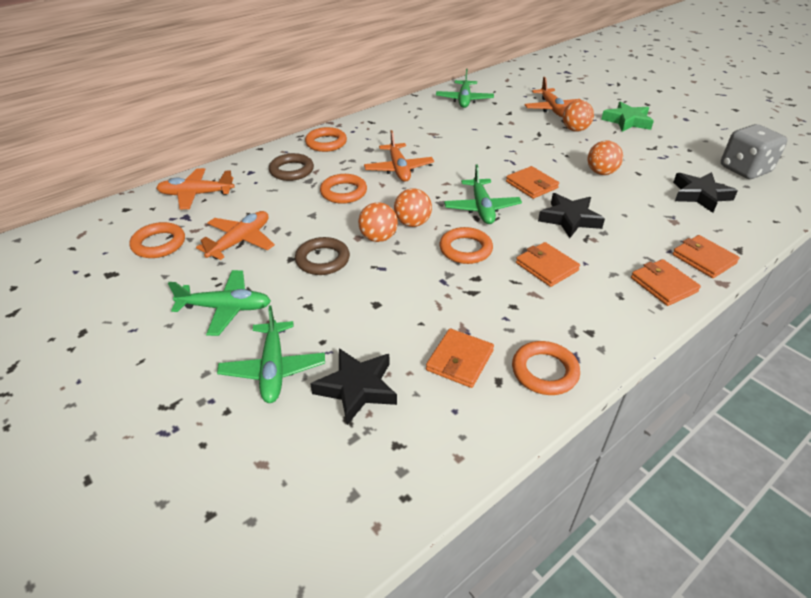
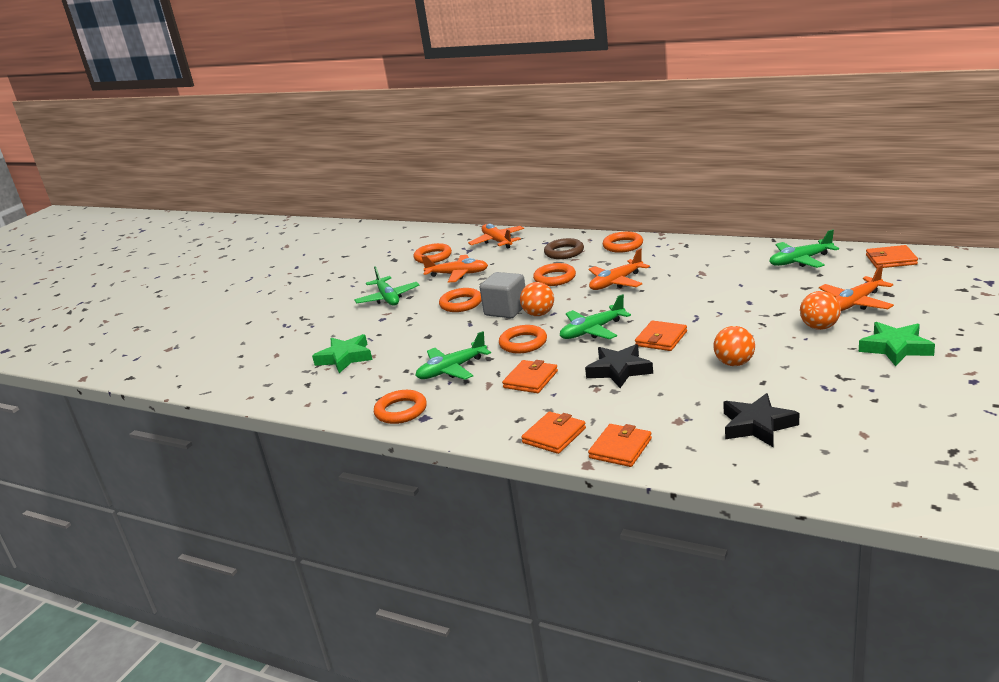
camera: 70 degrees right, 15 degrees down
green plane [217,305,325,403] -> green plane moved to [415,331,491,380]
brown ring [295,237,350,275] -> orange ring [439,288,482,312]
black star [310,348,397,425] -> green star [312,334,372,373]
orange ball [358,202,398,242] -> grey cube [480,272,525,318]
orange wallet [426,328,494,388] -> orange wallet moved to [866,245,918,268]
grey dice [721,124,787,179] -> none

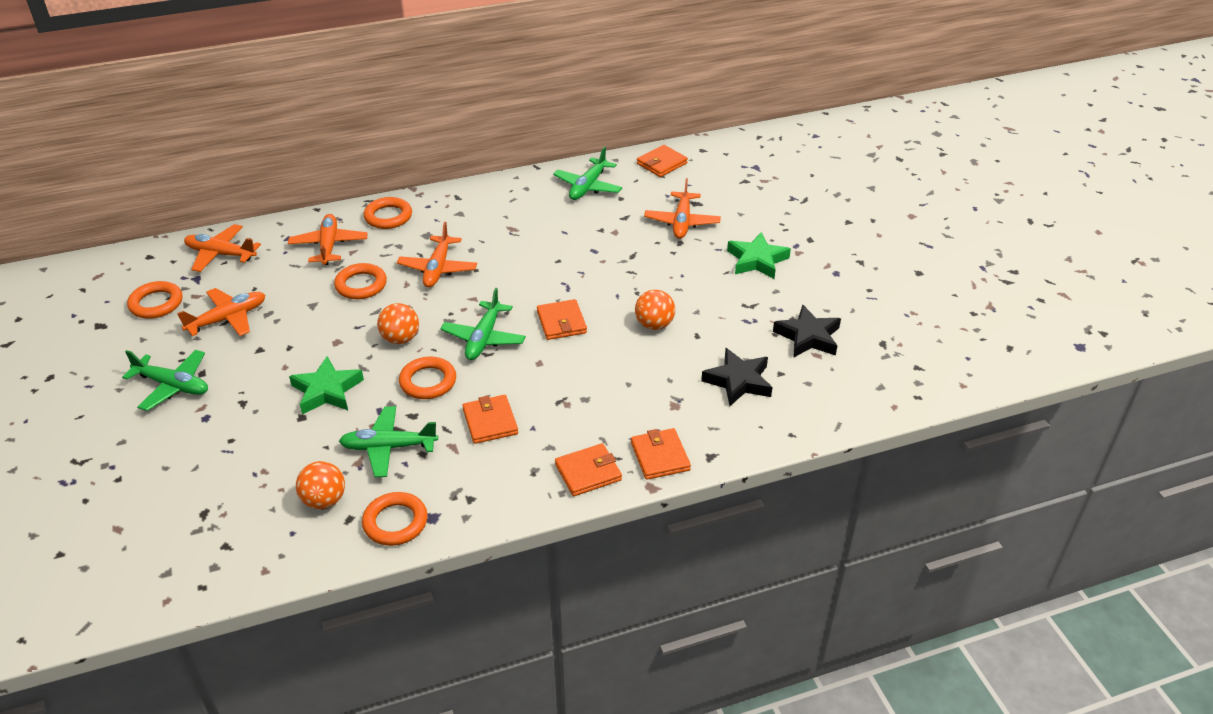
camera: 50 degrees left, 15 degrees up
green star [312,334,372,373] -> green star moved to [289,356,364,414]
green plane [415,331,491,380] -> green plane turned 75 degrees clockwise [339,406,438,477]
orange ring [439,288,482,312] -> none
grey cube [480,272,525,318] -> none
orange wallet [521,412,586,454] -> orange wallet turned 75 degrees clockwise [555,443,622,496]
brown ring [544,238,584,259] -> orange plane [288,214,368,265]
black star [585,344,653,388] -> black star moved to [773,305,841,358]
orange ball [800,291,841,330] -> orange ball moved to [296,461,345,509]

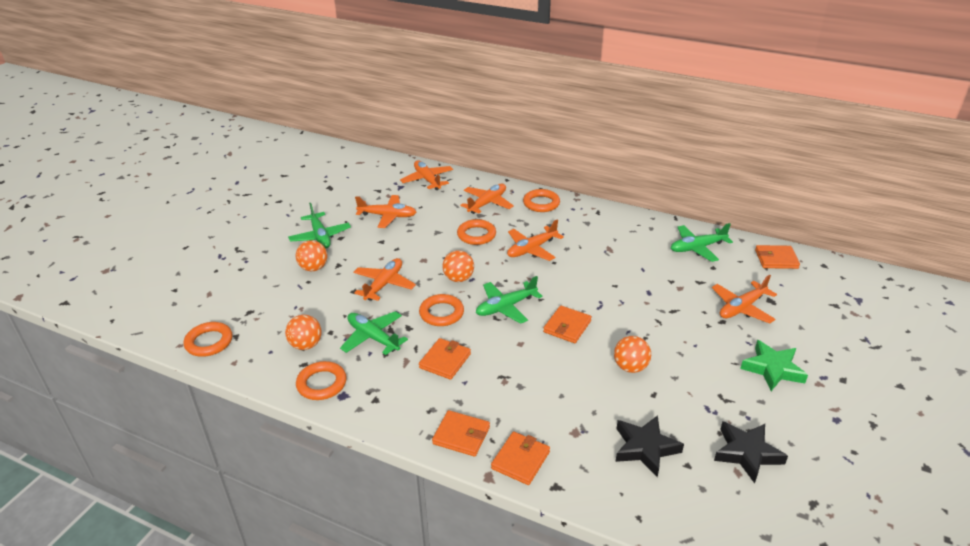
camera: 45 degrees right, 5 degrees down
orange ring [127,281,183,319] -> orange ring moved to [184,322,232,357]
green star [289,356,364,414] -> orange plane [354,258,416,301]
none -> orange ball [296,240,328,271]

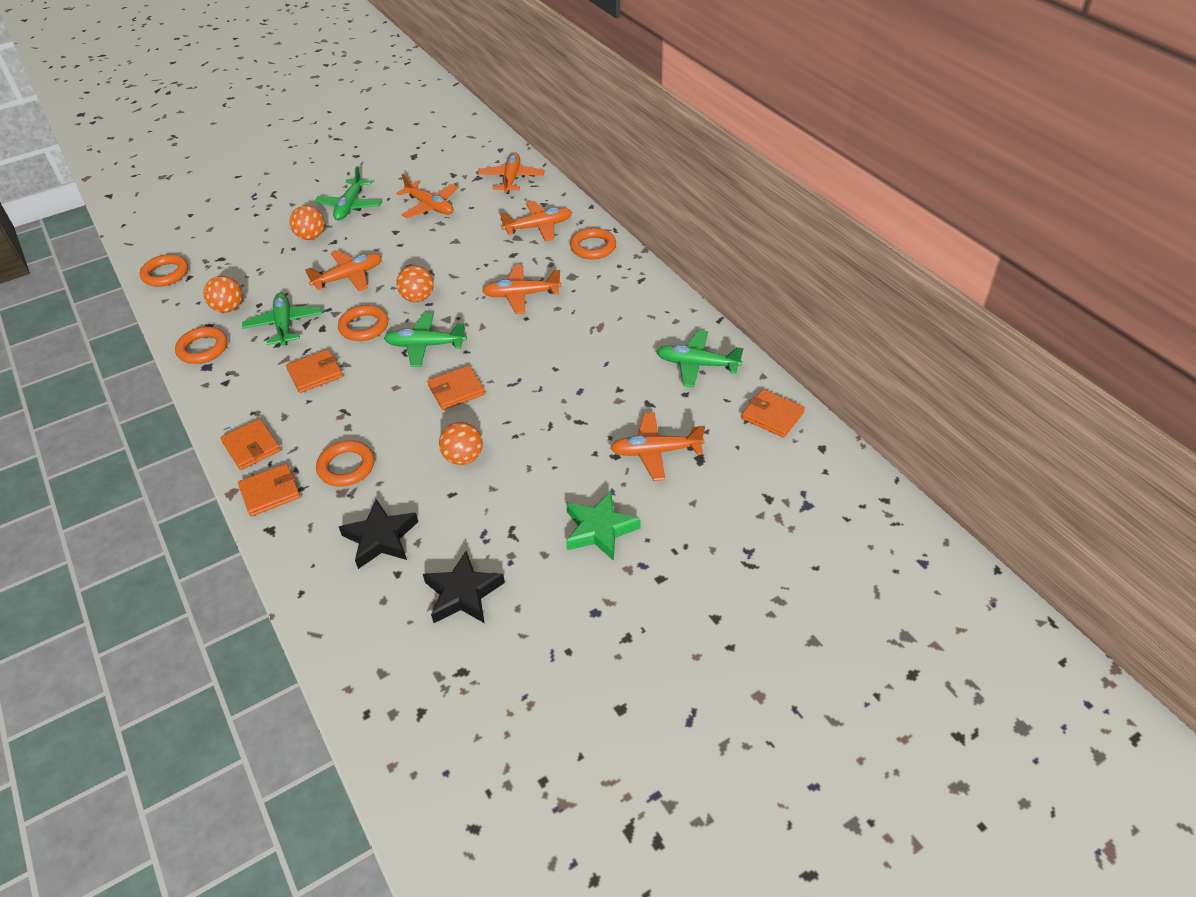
camera: 35 degrees right, 10 degrees up
orange ring [457,219,496,245] -> orange ring moved to [316,441,374,487]

